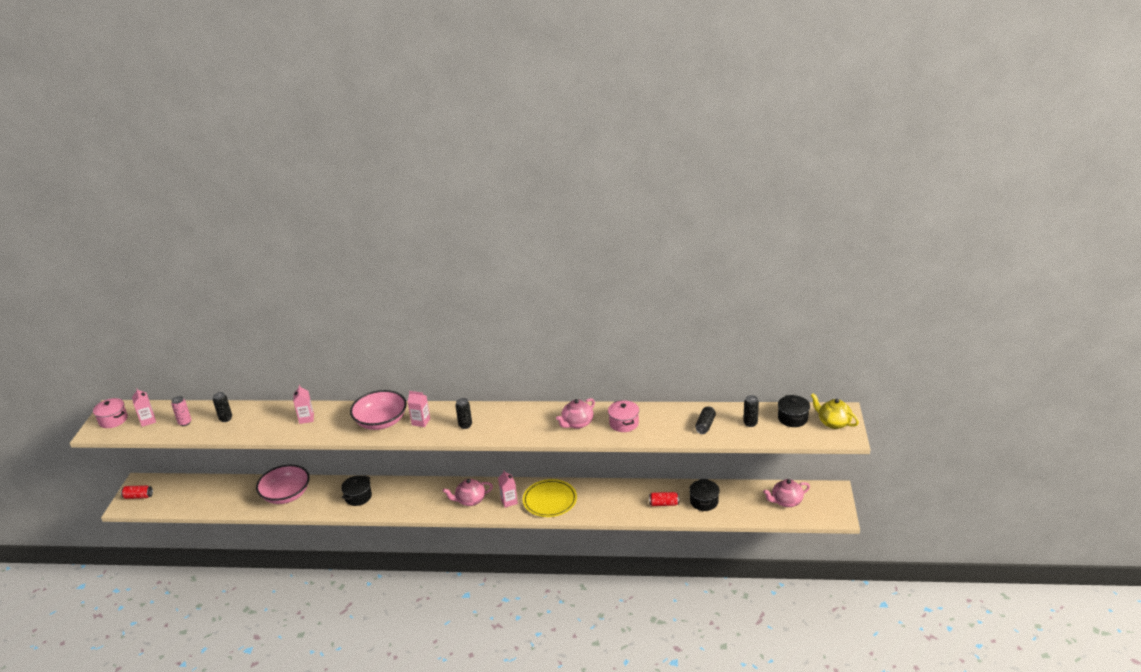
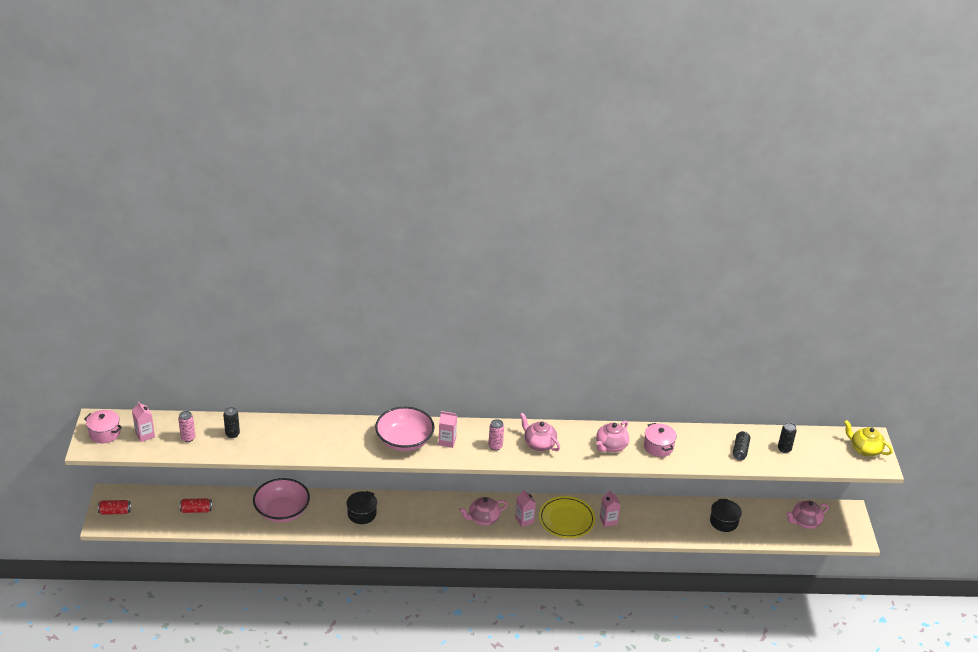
camera: 10 degrees left, 5 degrees up
pink carton [293,385,314,424] -> pink carton moved to [600,490,621,527]
black can [455,398,472,429] -> pink can [488,419,504,451]
red can [649,492,679,506] -> red can moved to [180,498,212,513]
black pot [778,395,810,427] -> none
none -> pink teapot [520,413,560,451]

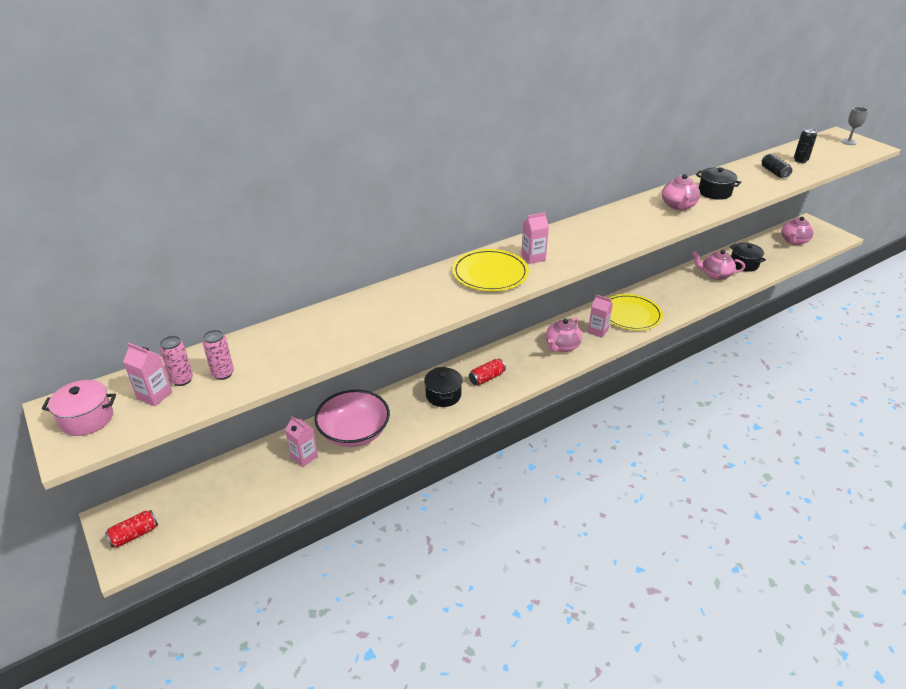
camera: 30 degrees left, 0 degrees up
red can [180,498,212,513] -> red can moved to [469,359,506,385]
black can [223,407,240,438] -> none
pink bowl [375,407,435,451] -> yellow plate [452,249,529,291]
pink can [488,419,504,451] -> pink can moved to [160,336,193,386]
pink teapot [520,413,560,451] -> pink teapot moved to [692,250,745,280]
pink carton [600,490,621,527] -> pink carton moved to [285,416,318,467]
pink pot [644,423,677,457] -> black pot [696,167,741,200]
yellow teapot [844,420,893,457] -> grey goblet [841,107,868,145]

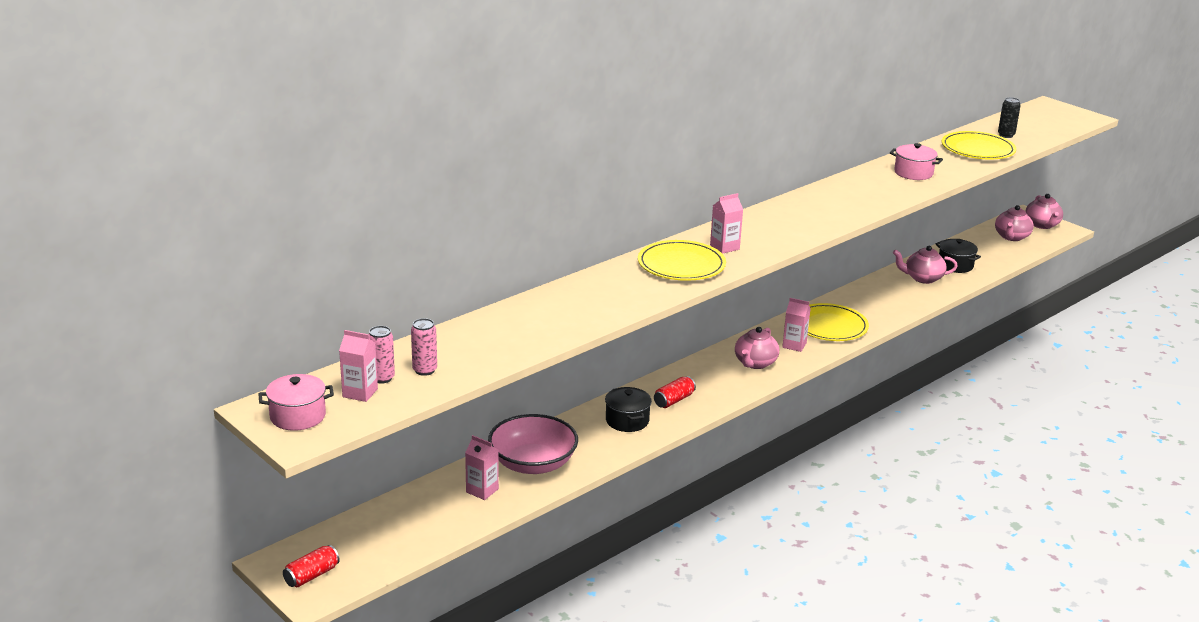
camera: 10 degrees left, 10 degrees down
pink teapot [662,174,700,210] -> pink teapot moved to [1025,194,1063,229]
black pot [696,167,741,200] -> pink pot [890,143,943,180]
black can [762,154,792,179] -> yellow plate [942,131,1016,159]
grey goblet [841,107,868,145] -> none

